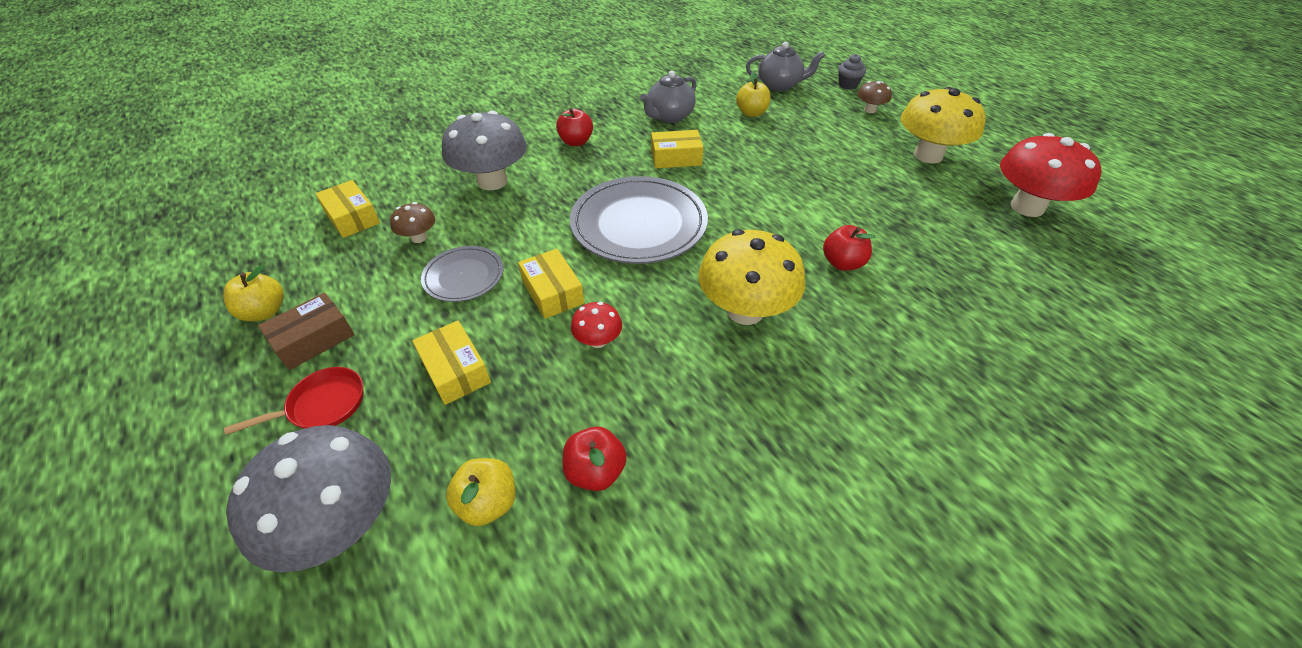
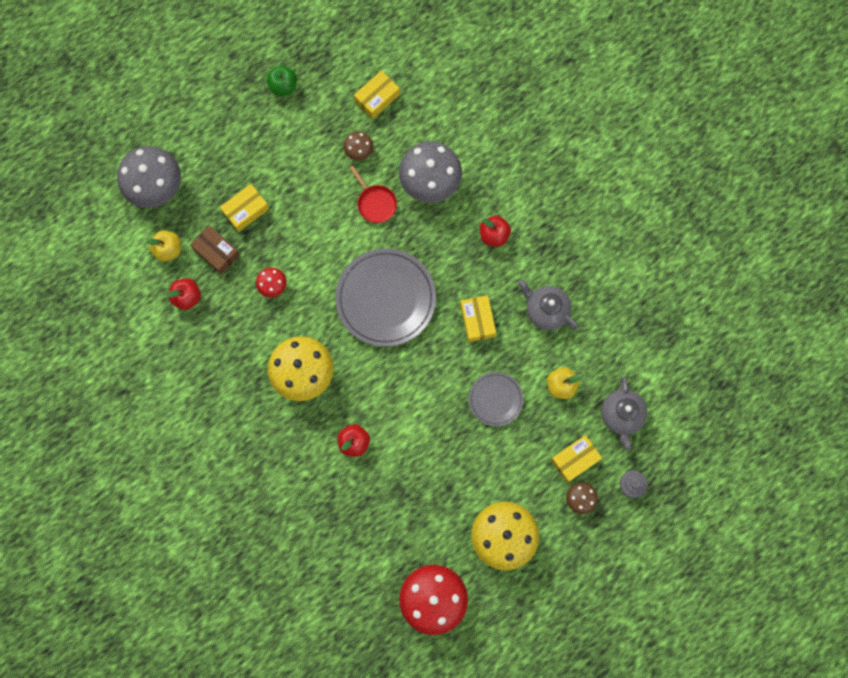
camera: 85 degrees right, 30 degrees up
yellow apple [223,265,284,321] -> green apple [267,65,297,96]
red pan [224,367,363,435] -> red pan moved to [349,166,397,223]
brown box [258,293,355,370] -> brown box moved to [190,225,240,274]
grey plate [421,246,504,302] -> grey plate moved to [469,372,523,426]
yellow box [518,249,584,319] -> yellow box moved to [551,435,602,483]

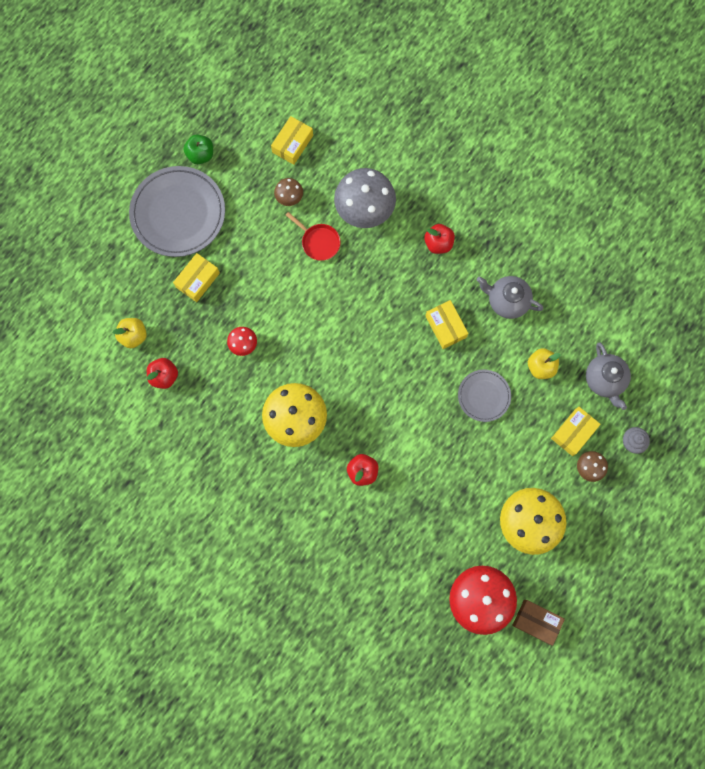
camera: 15 degrees left, 0 degrees up
grey mushroom [117,146,181,208] -> none
brown box [190,225,240,274] -> brown box moved to [512,600,565,646]
grey plate [335,248,436,347] -> grey plate moved to [129,166,225,257]

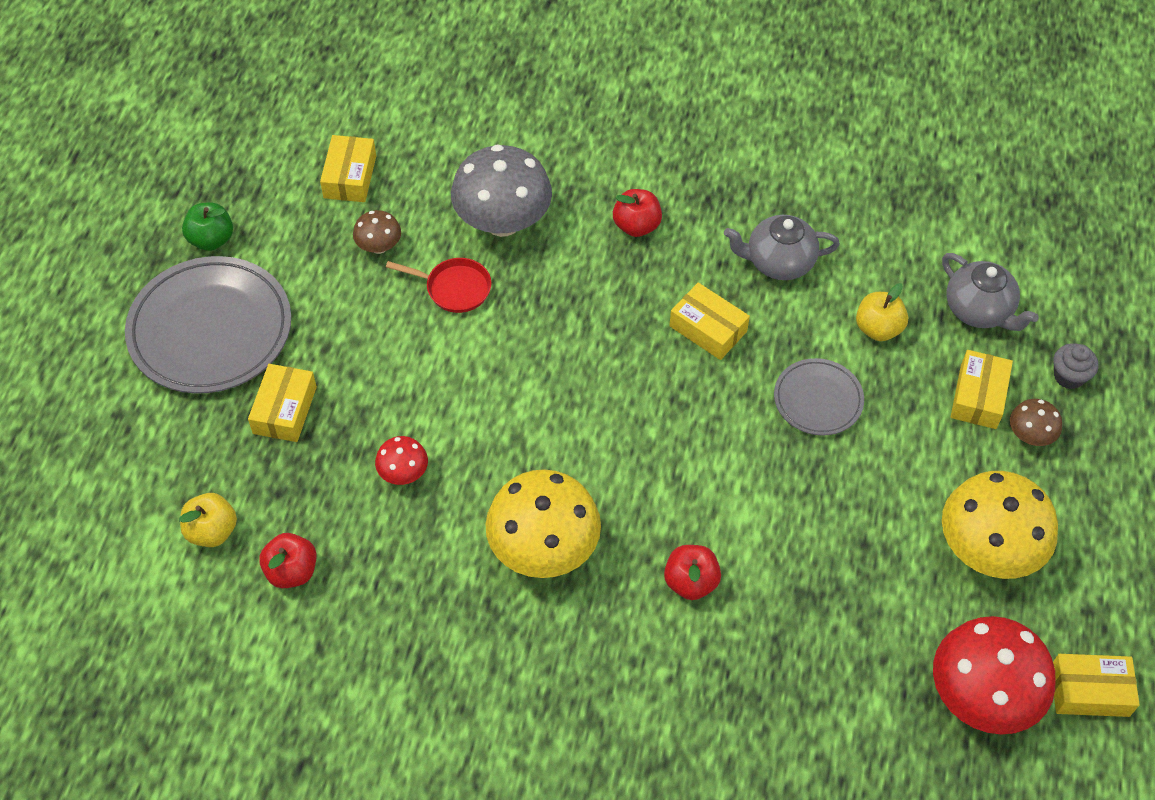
camera: 25 degrees left, 20 degrees down
brown box [512,600,565,646] -> yellow box [1053,654,1140,717]

